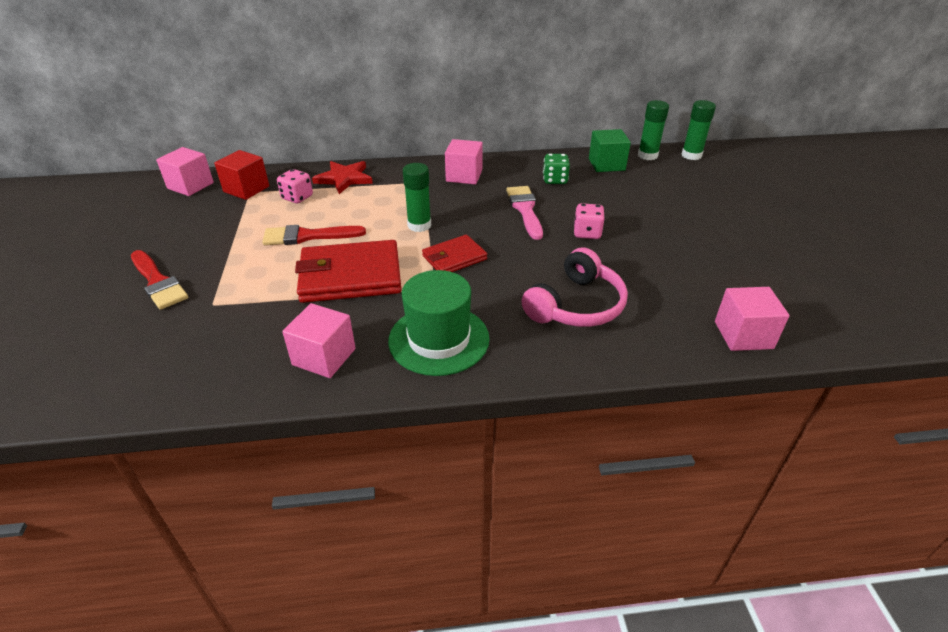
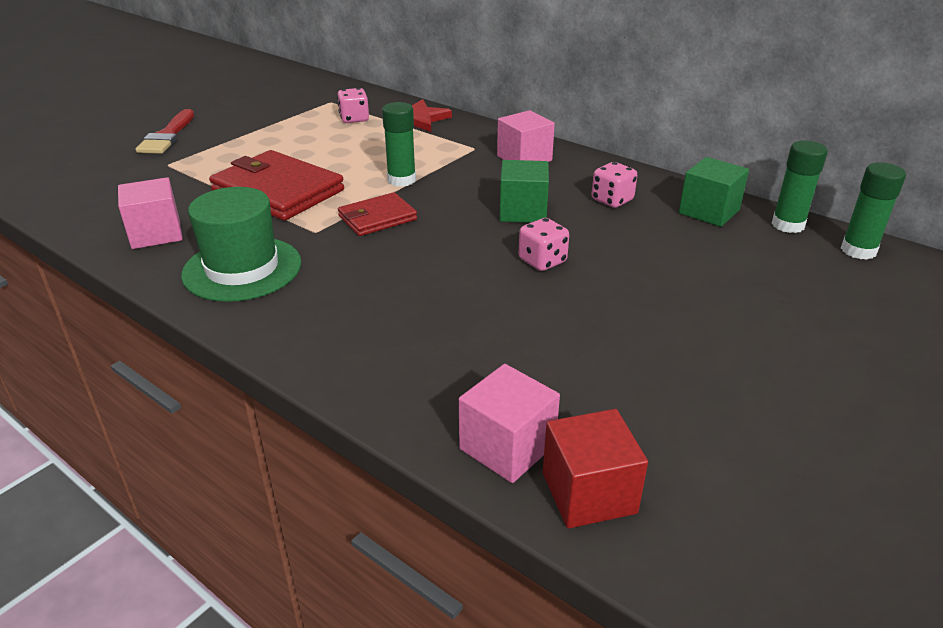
camera: 45 degrees right, 5 degrees down
pink cube [156,147,214,196] -> none
red cube [214,150,269,200] -> red cube moved to [543,409,648,528]
red brush [262,225,366,245] -> none
red wallet [422,235,487,272] -> red wallet turned 45 degrees counterclockwise [338,192,417,236]
pink brush [506,186,543,240] -> green cube [499,160,549,223]
pink headphones [522,248,628,327] -> none
green dice [543,154,570,184] -> pink dice [592,162,637,208]

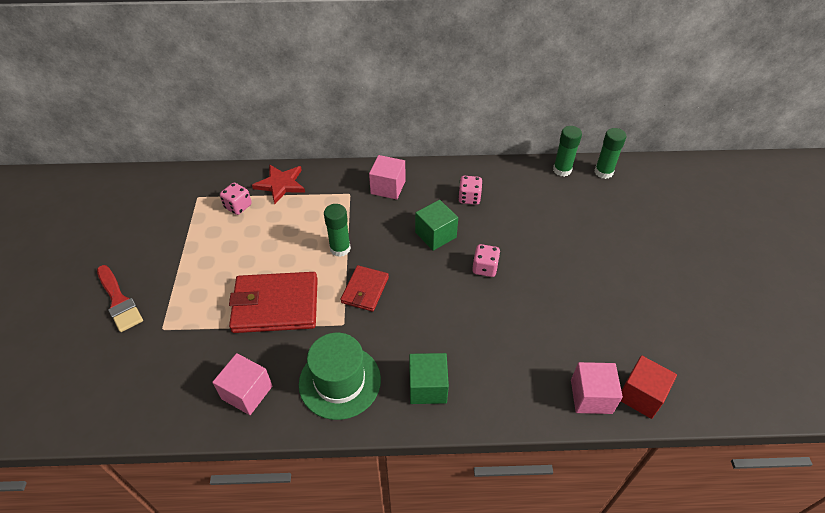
camera: 40 degrees left, 15 degrees up
green cube [679,157,749,227] -> green cube moved to [409,353,449,404]

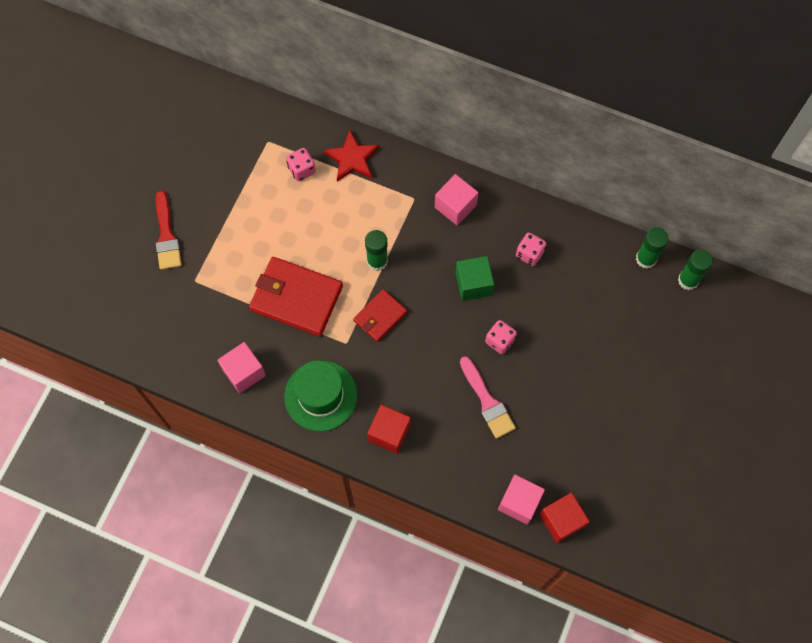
camera: 25 degrees right, 20 degrees up
green cube [409,353,449,404] -> red cube [367,405,411,454]
none -> pink brush [460,356,516,439]

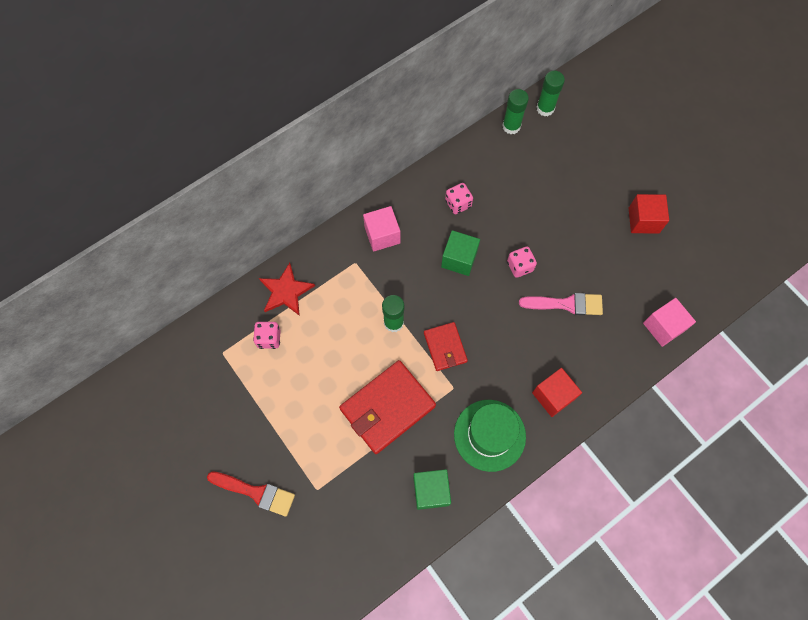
camera: 60 degrees left, 0 degrees up
pink cube [217,342,266,393] -> green cube [413,469,451,510]
red cube [540,493,590,543] -> red cube moved to [629,194,669,234]

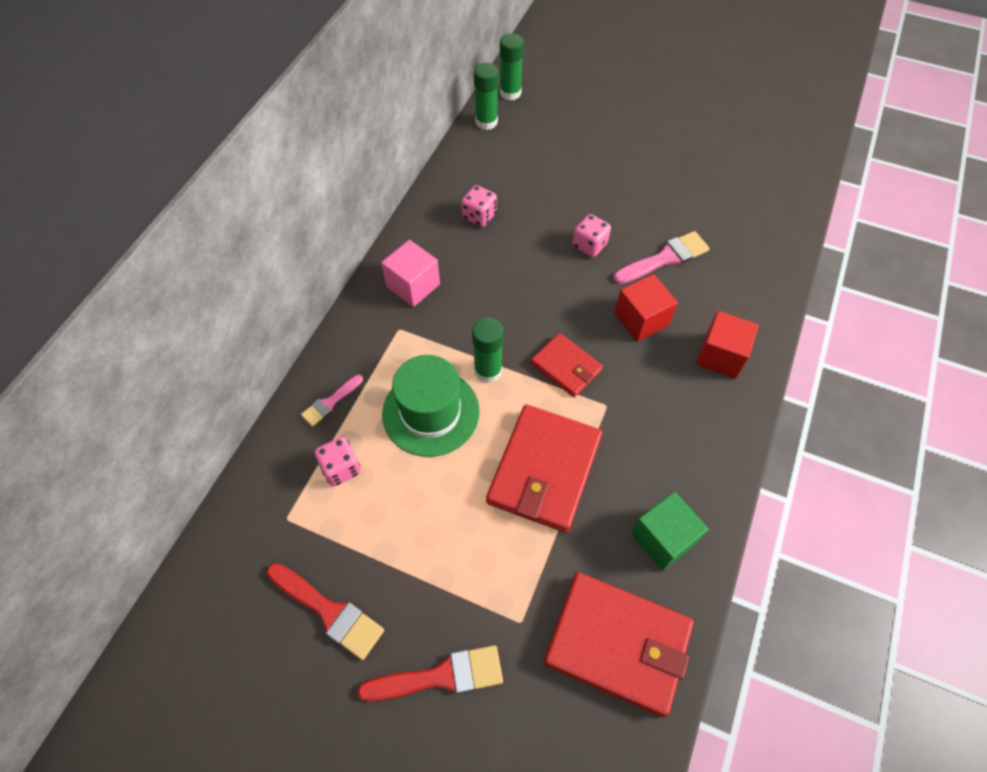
camera: 30 degrees left, 10 degrees down
red star [259,263,315,316] -> pink brush [301,375,363,427]
green cube [441,230,480,276] -> none
green hat [454,400,526,472] -> green hat moved to [382,355,480,457]
red cube [629,194,669,234] -> red cube moved to [615,274,678,342]
pink cube [643,298,696,347] -> none
none -> red brush [267,563,384,660]
none -> red wallet [544,572,694,717]

